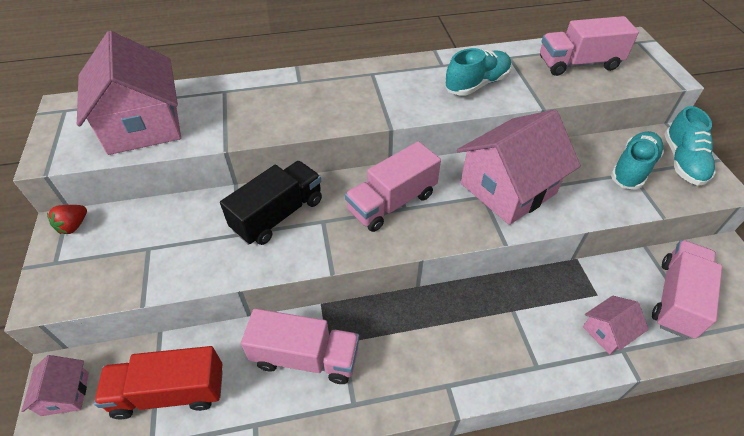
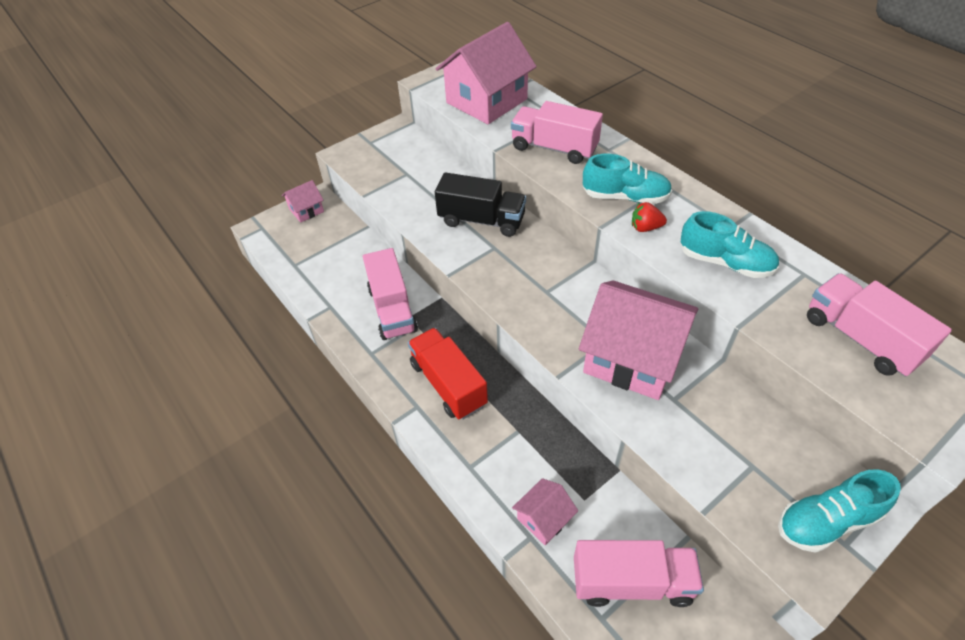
camera: 65 degrees right, 0 degrees up
red strawberry [47,205,87,234] -> red strawberry moved to [632,202,667,232]
red truck [94,346,223,420] -> red truck moved to [408,328,488,420]
pink truck [345,141,441,232] -> pink truck moved to [511,101,603,164]
pink house [583,296,648,354] -> pink house turned 75 degrees counterclockwise [512,478,578,545]
turquoise shoe [611,131,664,190] -> turquoise shoe moved to [583,154,672,204]

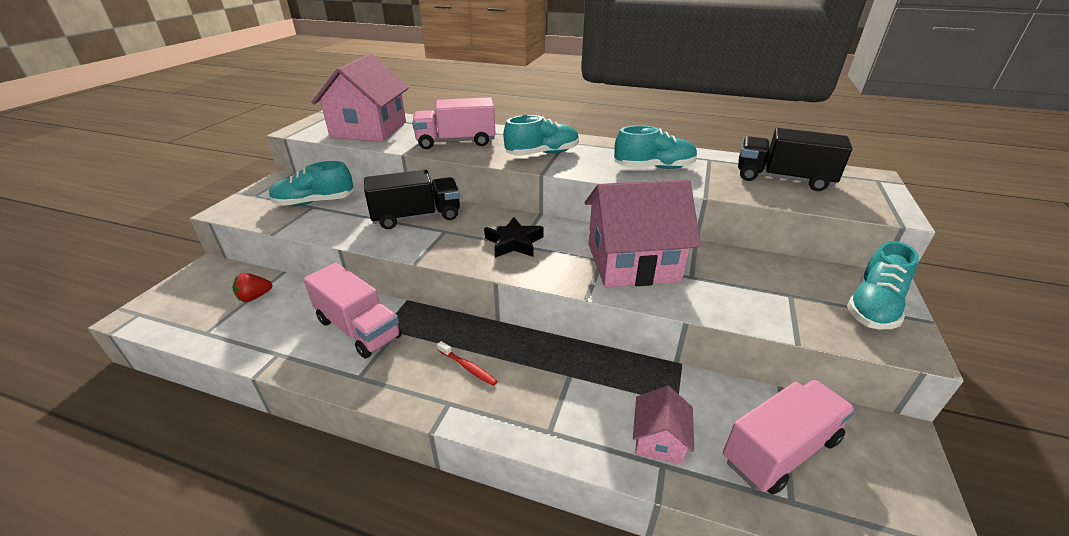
camera: 35 degrees left, 15 degrees down
pink house [282,180,324,223] -> none
red truck [408,328,488,420] -> red toothbrush [437,341,498,386]
red strawberry [632,202,667,232] -> red strawberry moved to [233,273,272,302]
pink truck [807,273,952,377] -> black truck [738,128,852,191]
none -> turquoise shoe [269,161,354,206]
none -> black star [484,217,544,258]

